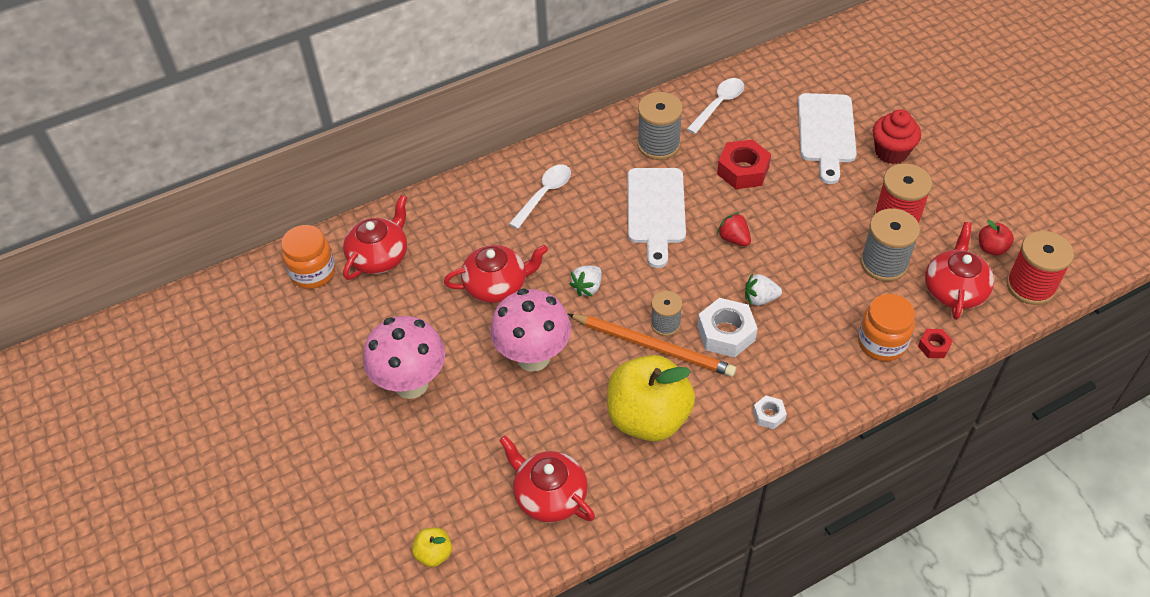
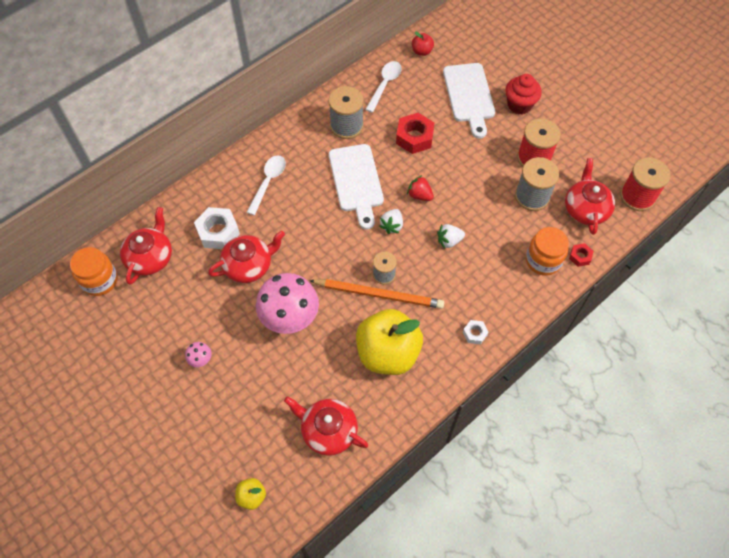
camera: 15 degrees left, 10 degrees up
pink mushroom [363,316,445,399] -> pink mushroom [185,342,212,367], size x0.41
white strawberry [569,266,602,297] -> white strawberry moved to [379,209,403,234]
white nut [697,298,758,358] -> white nut moved to [194,207,240,249]
red apple [979,220,1014,255] -> red apple moved to [412,32,434,56]

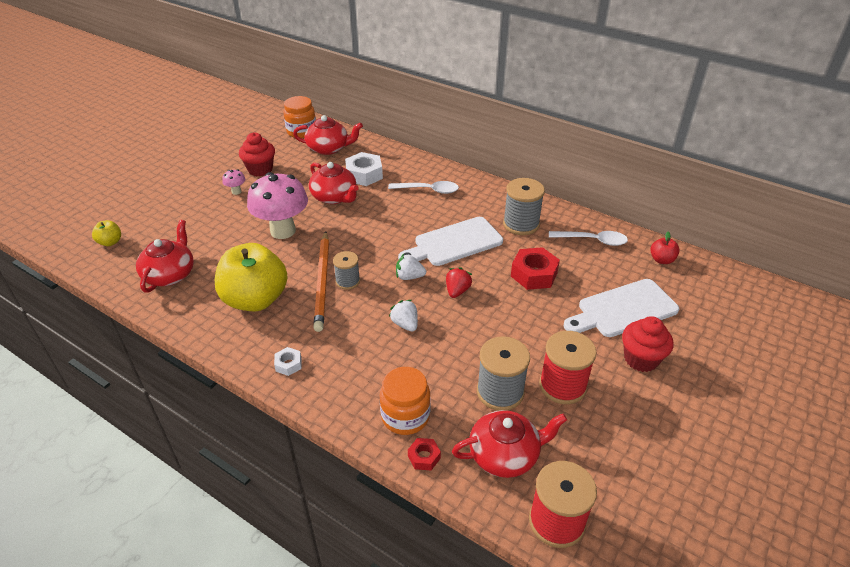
camera: 75 degrees right, 20 degrees down
none -> red cupcake [239,132,275,176]

